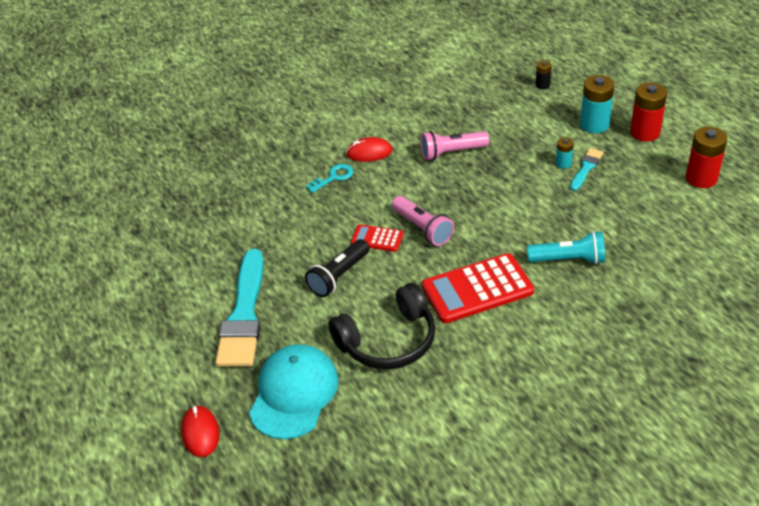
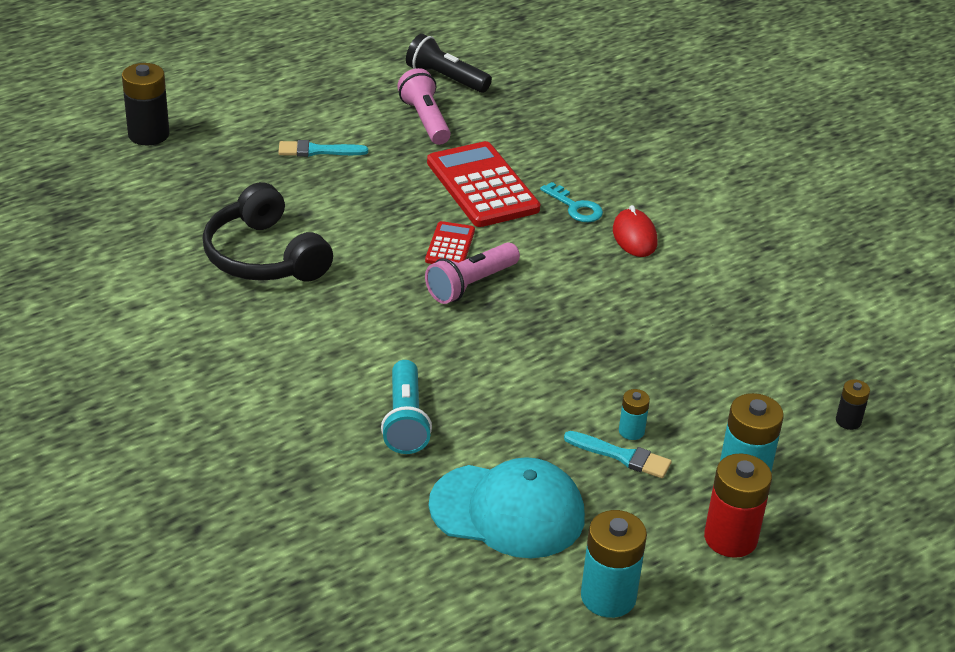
camera: 80 degrees right, 5 degrees down
red mouse [181,405,220,457] -> black battery [122,63,170,146]
turquoise brush [215,249,264,367] -> turquoise brush [278,140,368,157], size x0.48
turquoise cap [249,344,339,439] -> turquoise cap moved to [429,457,585,558]
black flashlight [305,239,370,297] -> black flashlight moved to [406,34,492,93]
pink flashlight [420,131,489,160] -> pink flashlight moved to [397,68,451,145]
red calculator [422,253,534,323] -> red calculator moved to [427,141,540,227]
red battery [686,127,727,188] -> turquoise battery [581,510,647,618]

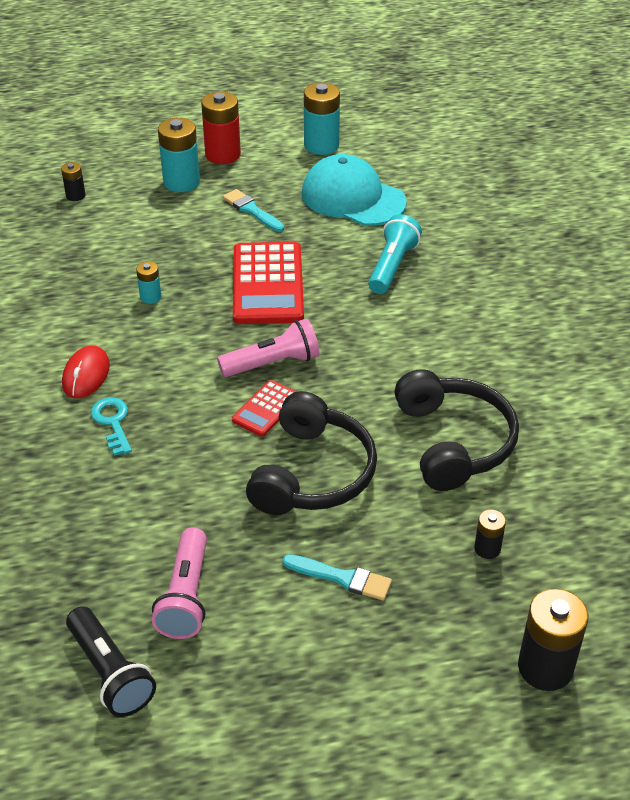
camera: 155 degrees left, 5 degrees up
red calculator [427,141,540,227] -> red calculator moved to [233,242,304,324]
turquoise battery [619,389,650,440] -> turquoise battery moved to [136,261,161,304]
none -> black headphones [246,391,377,515]
none -> black battery [474,509,506,559]

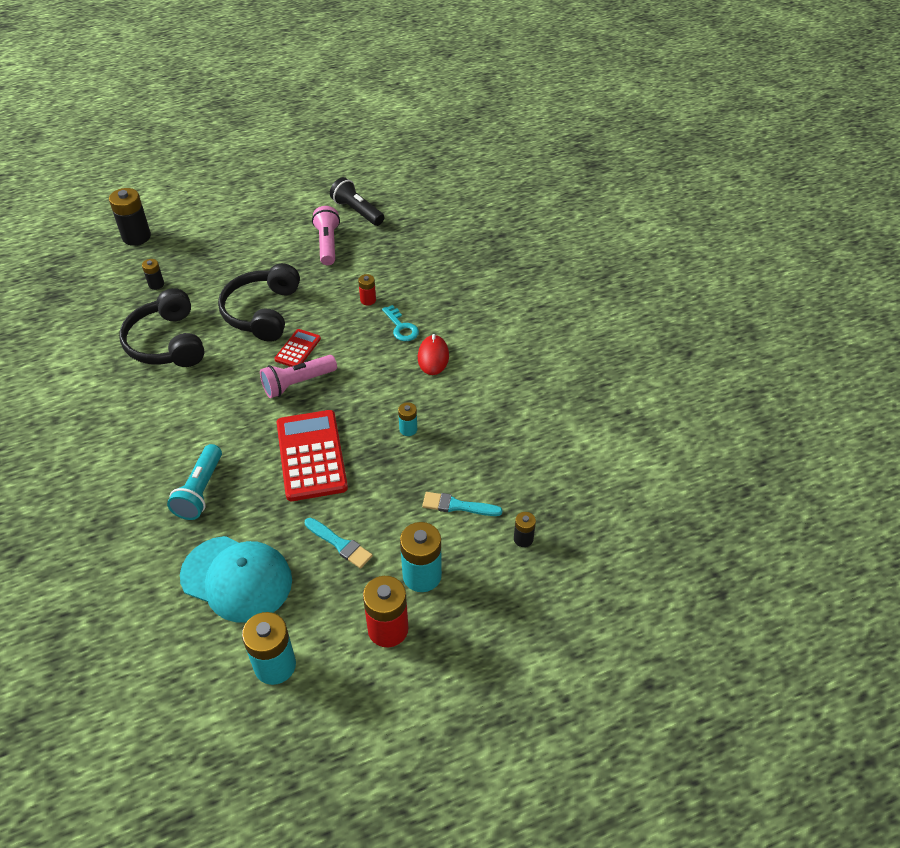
camera: 170 degrees right, 5 degrees up
turquoise brush [282,554,392,600] -> turquoise brush moved to [422,492,502,516]
none -> red battery [358,274,376,305]

